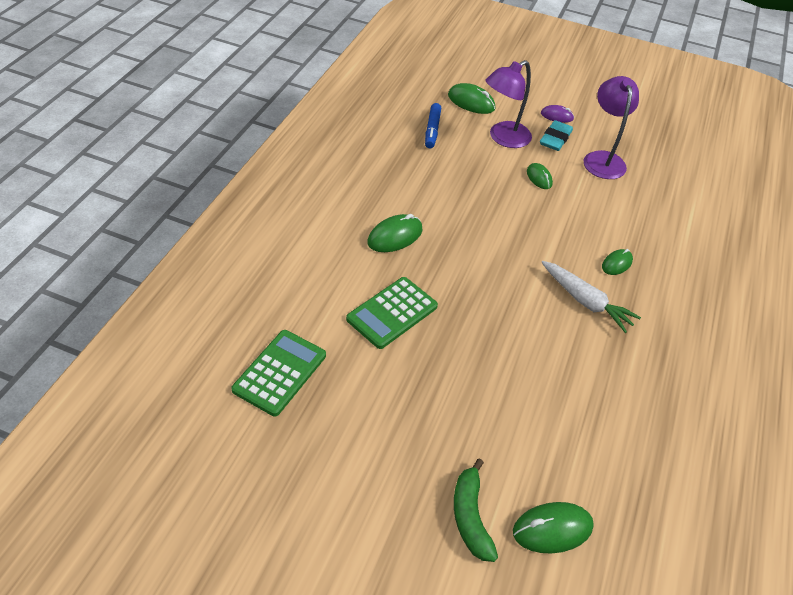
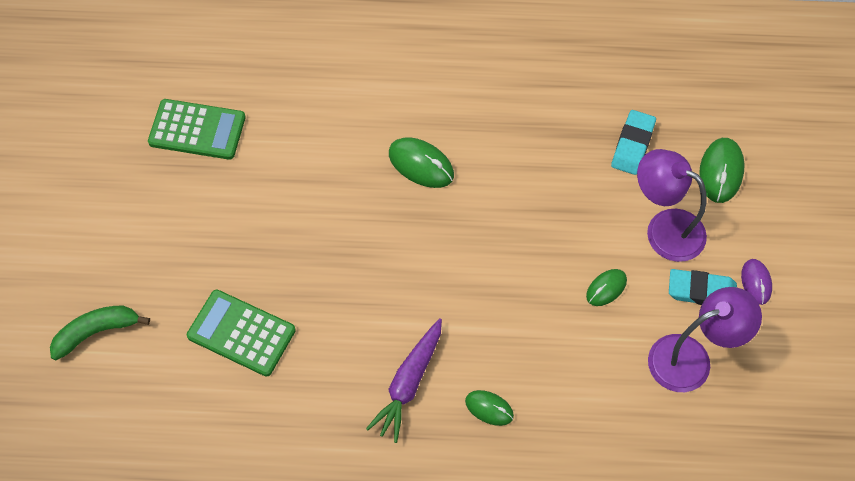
camera: 75 degrees right, 15 degrees up
green calculator [346,277,438,349] -> green calculator moved to [187,290,296,377]
blue marker [425,103,441,148] -> turquoise eraser [611,110,656,175]
green mouse [513,502,594,553] -> none
white carrot [541,261,641,333] -> purple carrot [366,318,442,443]

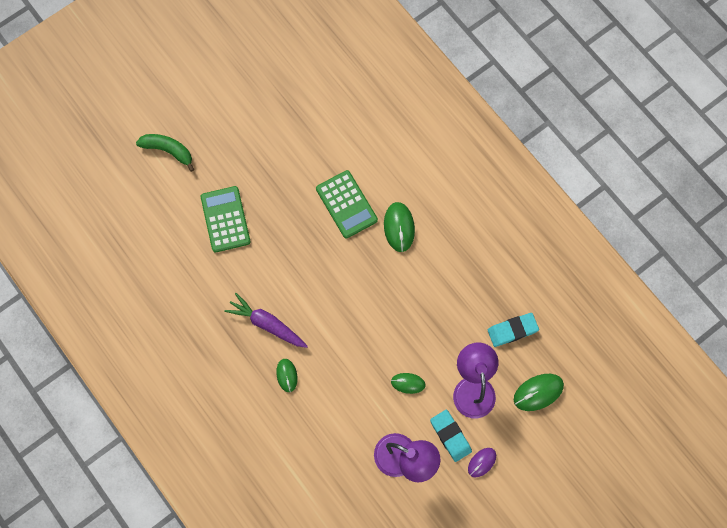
camera: 50 degrees right, 10 degrees up
green calculator [148,99,246,160] -> green calculator moved to [316,170,378,238]
purple carrot [366,318,442,443] -> purple carrot turned 45 degrees clockwise [224,293,308,348]

